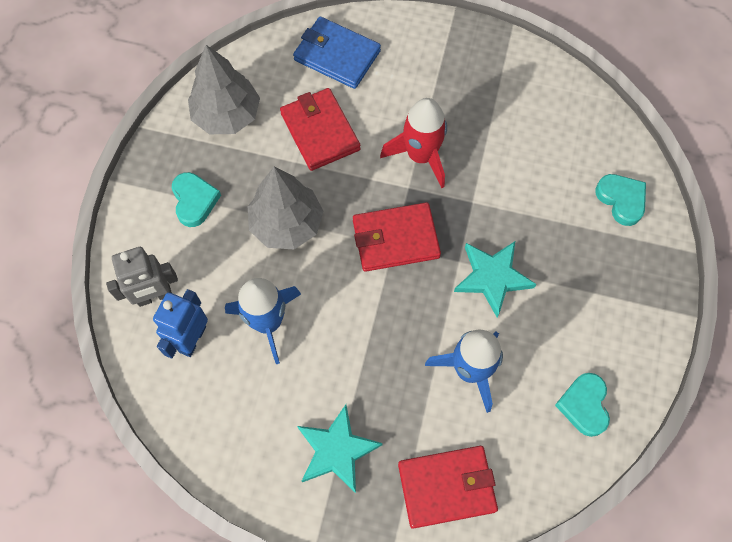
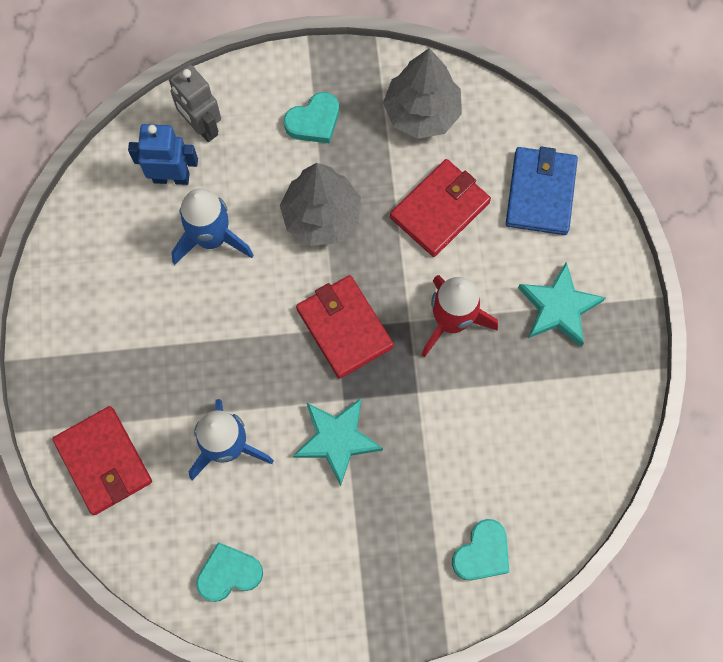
camera: 70 degrees right, 5 degrees up
turquoise star [297,405,383,493] -> turquoise star moved to [518,262,606,347]

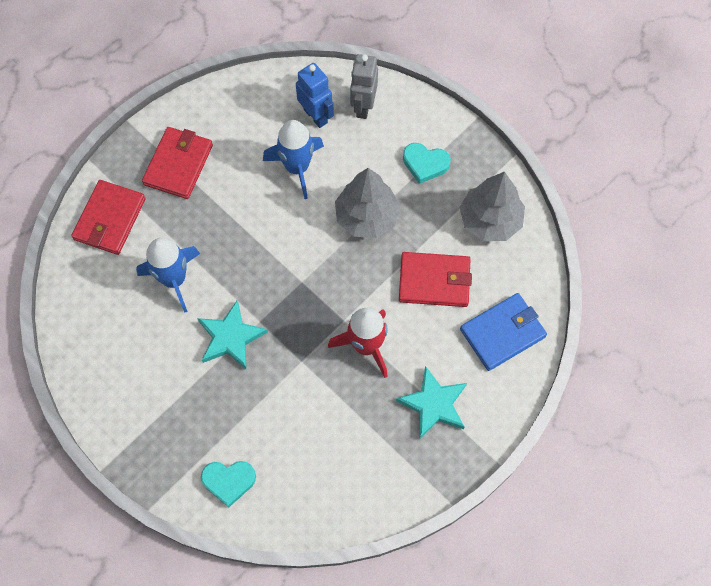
camera: 50 degrees right, 5 degrees down
turquoise heart [196,542,263,602] -> none
red wallet [296,275,394,379] -> red wallet moved to [142,127,213,199]

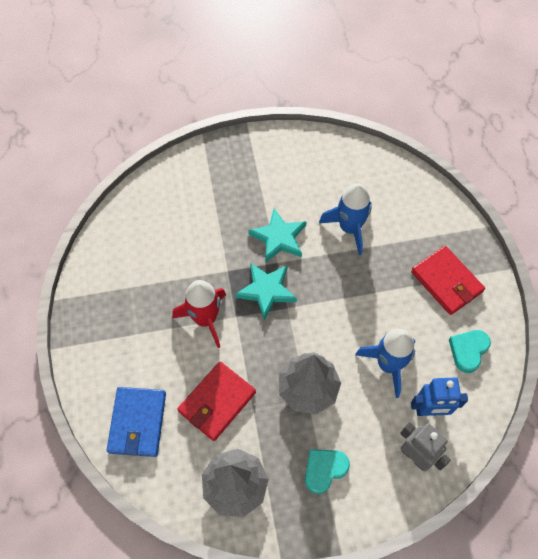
camera: 125 degrees right, 5 degrees down
red wallet [71,180,146,255] -> none
turquoise heart [201,461,256,507] -> turquoise heart moved to [449,330,491,373]
turquoise star [396,366,467,438] -> turquoise star moved to [235,263,297,320]

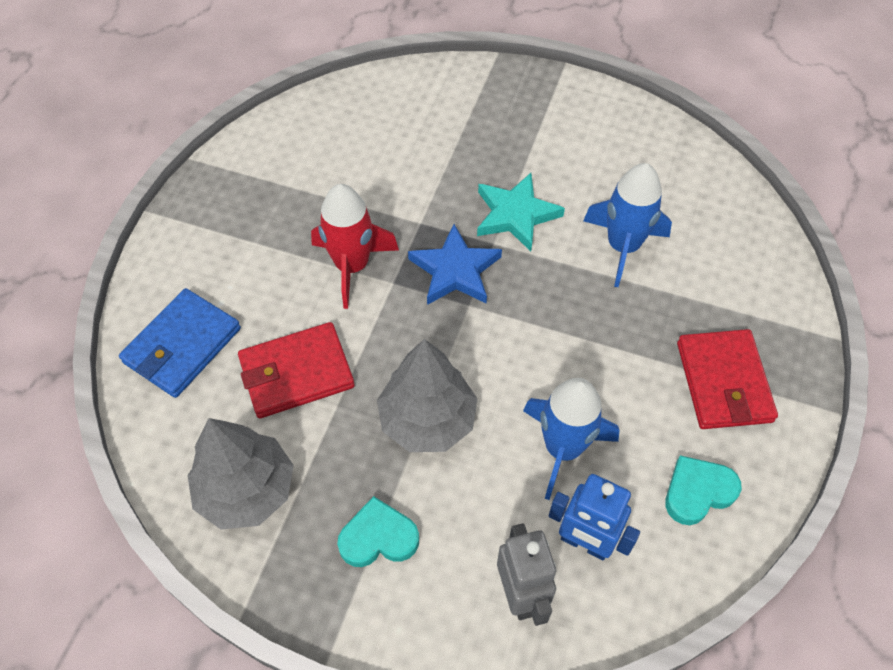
camera: 30 degrees right, 5 degrees down
turquoise star [235,263,297,320] -> blue star [408,224,502,305]

